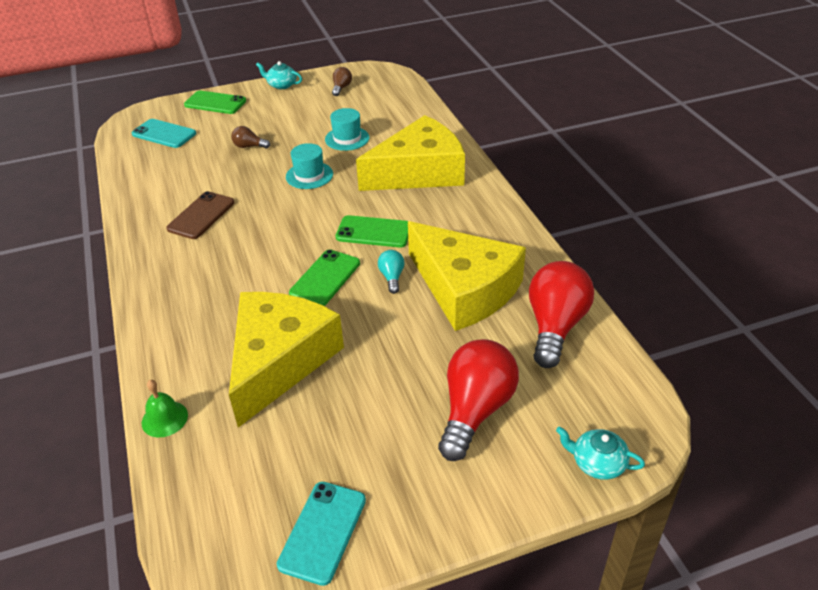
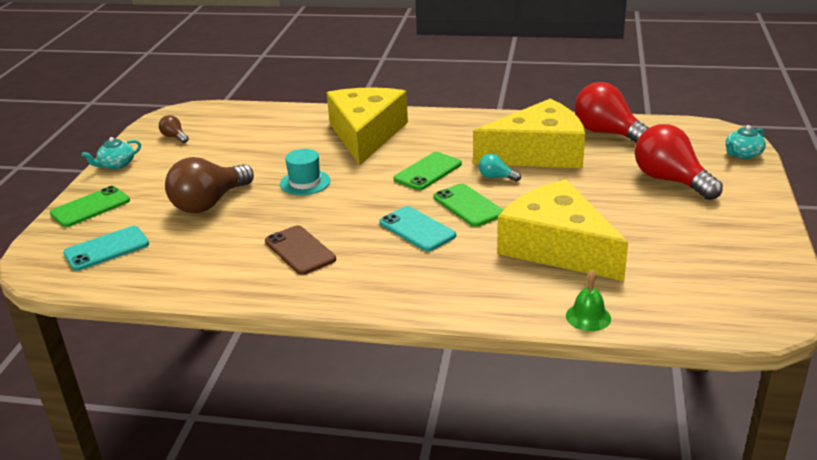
camera: 60 degrees left, 10 degrees down
brown light bulb [231,126,270,148] -> brown light bulb [165,157,254,213], size x2.20
turquoise phone [277,482,366,586] -> turquoise phone moved to [379,206,456,251]
turquoise hat [325,108,370,151] -> none

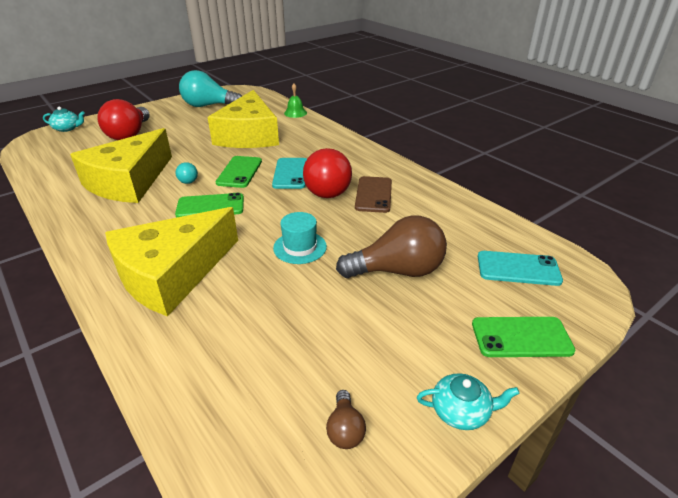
camera: 140 degrees left, 5 degrees up
yellow cheese [473,98,585,168] -> yellow cheese turned 90 degrees counterclockwise [70,128,172,203]
red light bulb [574,82,649,143] -> red light bulb moved to [303,148,352,198]
none -> turquoise light bulb [179,70,242,107]

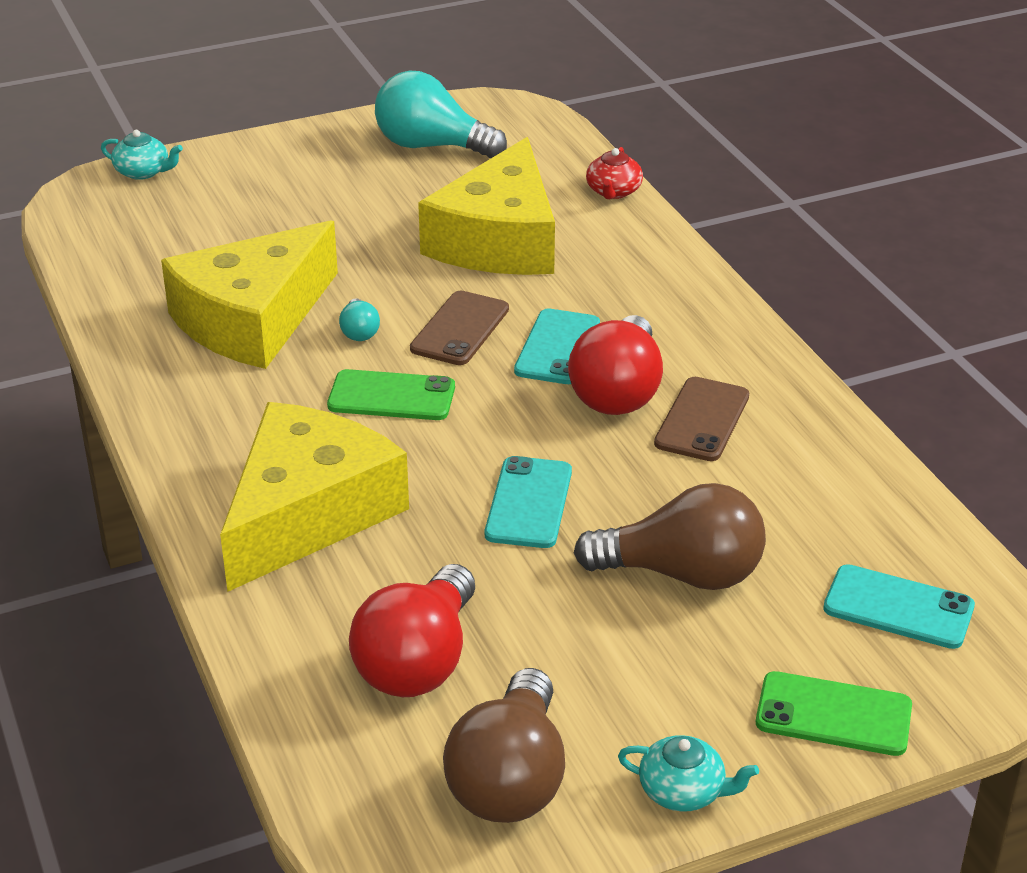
camera: 15 degrees right, 0 degrees up
red light bulb [97,99,150,140] -> red light bulb moved to [349,564,475,697]
yellow cheese [105,207,238,317] -> yellow cheese turned 150 degrees clockwise [220,402,409,592]
green phone [216,156,262,188] -> brown phone [410,291,509,365]
turquoise hat [273,212,327,264] -> turquoise phone [485,456,572,548]
green bell [284,84,307,118] -> red teapot [586,147,643,199]
brown light bulb [326,390,366,449] -> brown light bulb [443,668,565,823], size x2.20

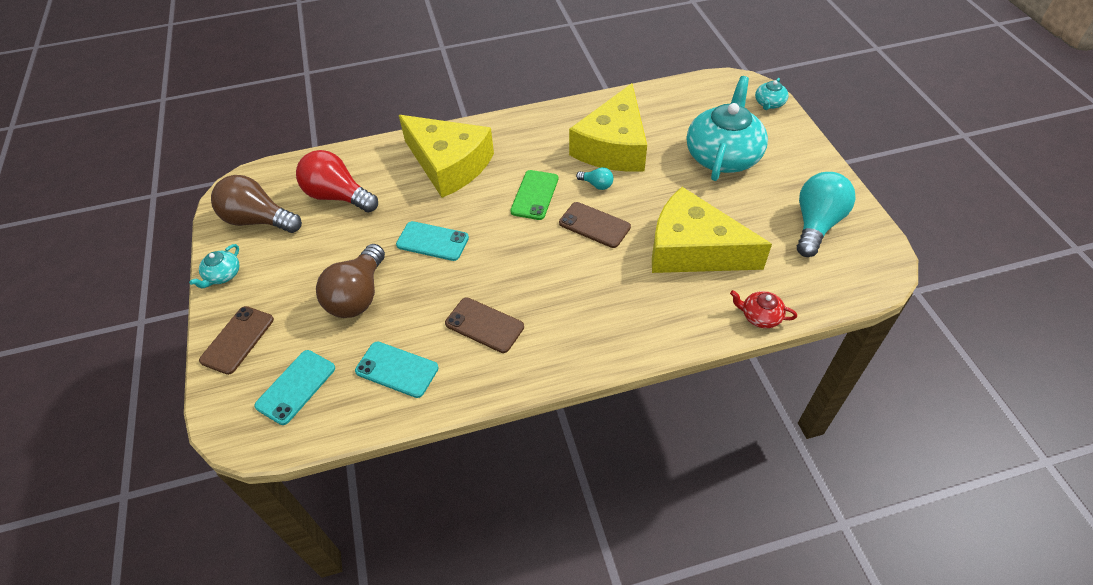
camera: 100 degrees right, 15 degrees up
yellow cheese [161,220,338,369] -> yellow cheese turned 120 degrees counterclockwise [569,83,647,172]
turquoise light bulb [339,298,380,341] -> turquoise light bulb turned 150 degrees counterclockwise [576,167,613,190]
turquoise phone [514,308,600,384] -> turquoise phone moved to [355,341,439,398]
red light bulb [568,315,663,415] -> none
green phone [756,671,912,756] -> brown phone [199,306,274,375]
none -> turquoise teapot [687,76,768,181]

